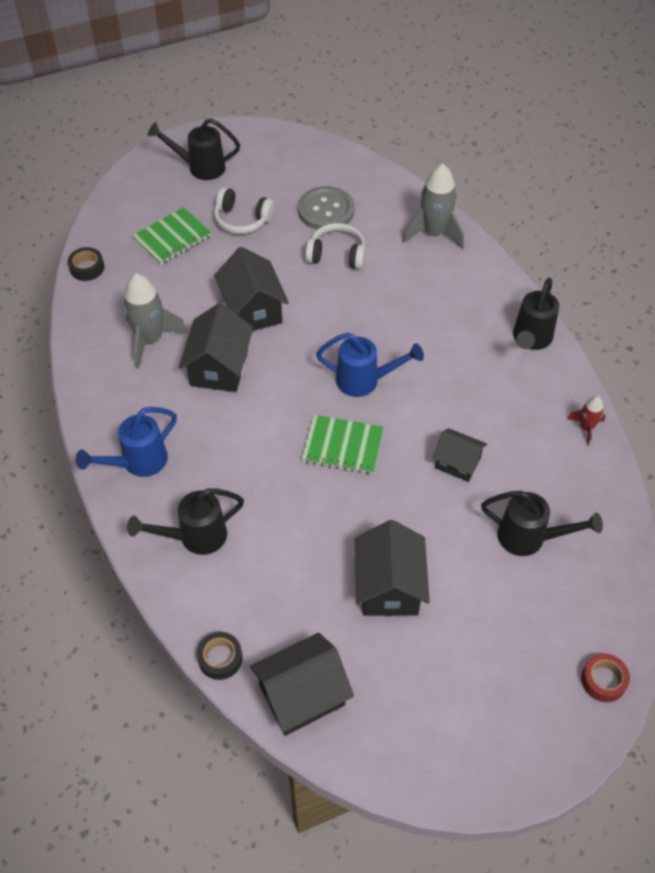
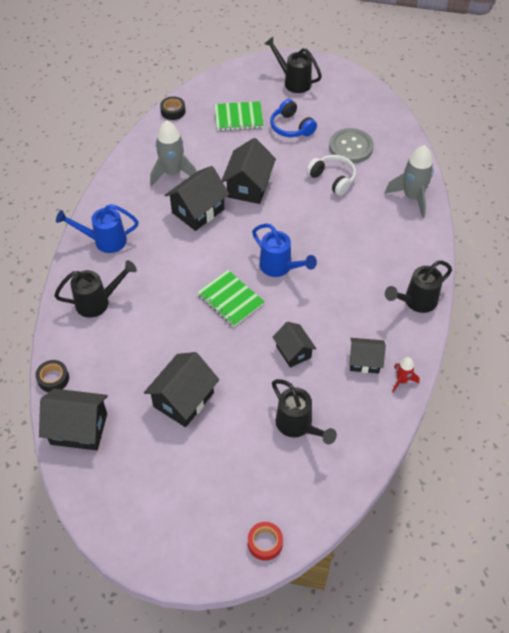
camera: 35 degrees right, 0 degrees up
black watering can [127,488,244,555] -> black watering can turned 150 degrees clockwise [54,260,137,318]
white headphones [214,187,275,234] -> blue headphones [270,99,317,137]
none -> black house [349,338,386,373]

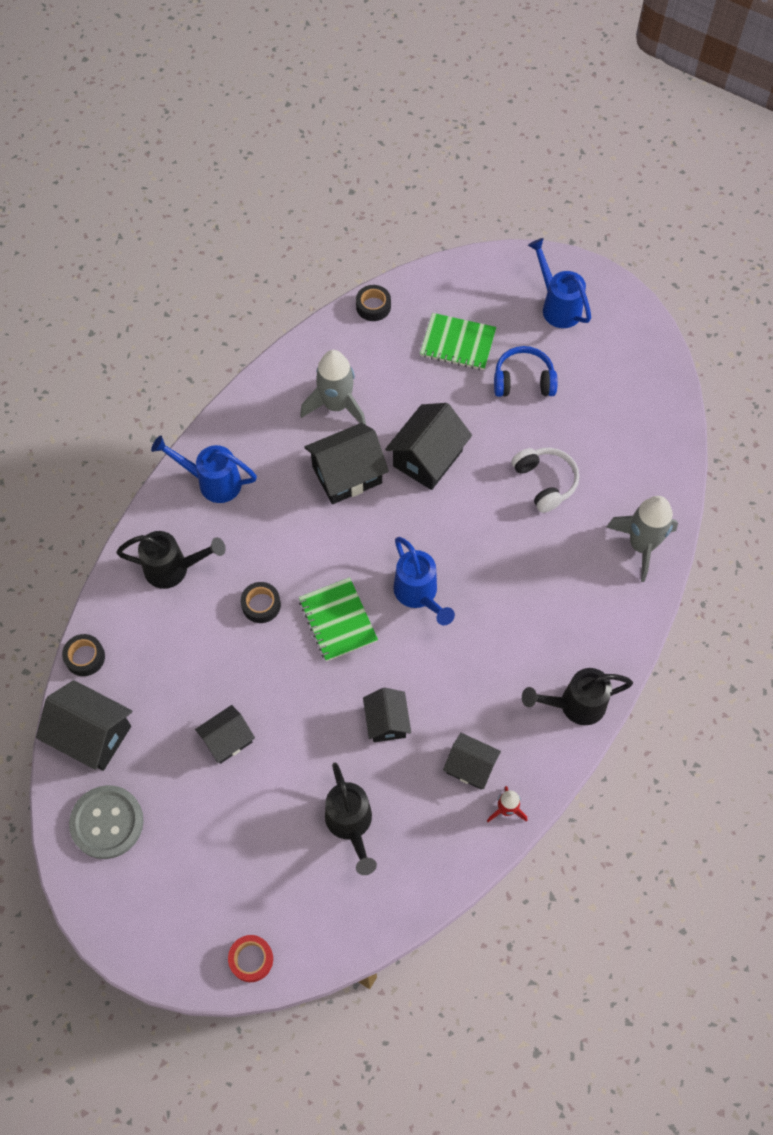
camera: 20 degrees right, 10 degrees up
black house [144,352,219,427] -> black house [195,705,255,764], size x0.63
black watering can [264,37,322,93] -> blue watering can [528,238,591,328]
blue headphones [270,99,317,137] -> blue headphones turned 105 degrees clockwise [494,346,558,397]
grey button [329,128,374,163] -> grey button moved to [69,785,144,859]
none -> black tape [241,582,281,623]

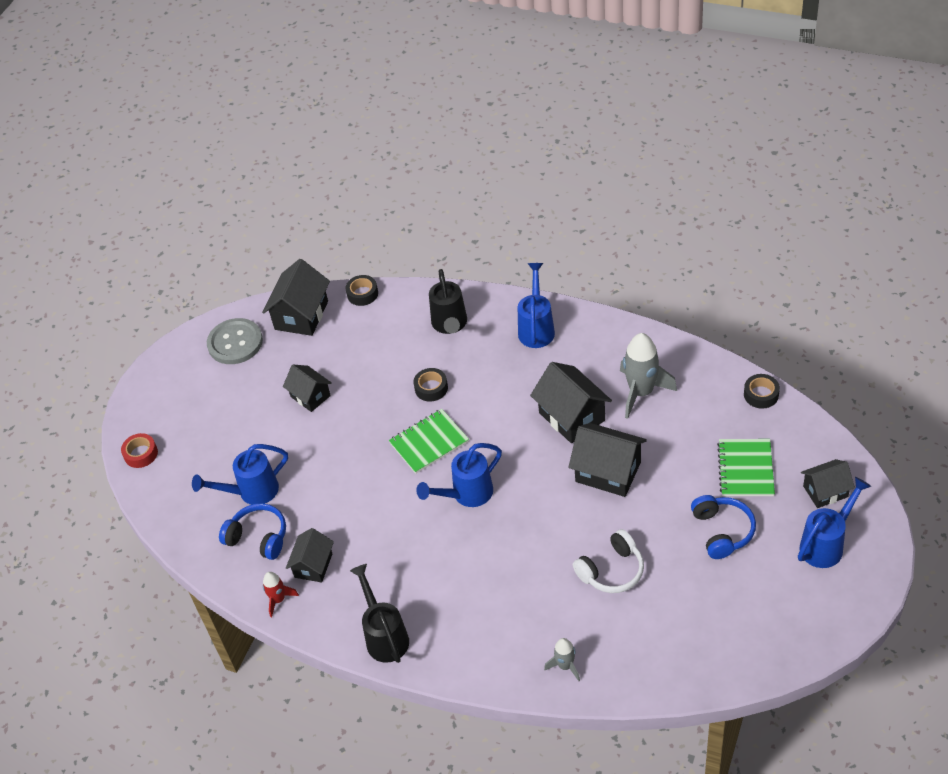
camera: 85 degrees right, 15 degrees down
black watering can [325,762,377,875] -> blue watering can [192,444,288,505]
black house [363,688,411,742] -> black house moved to [801,459,855,508]
grey rocket [606,496,678,582] -> grey rocket [544,638,580,681], size x0.53
none -> blue headphones [219,503,286,560]

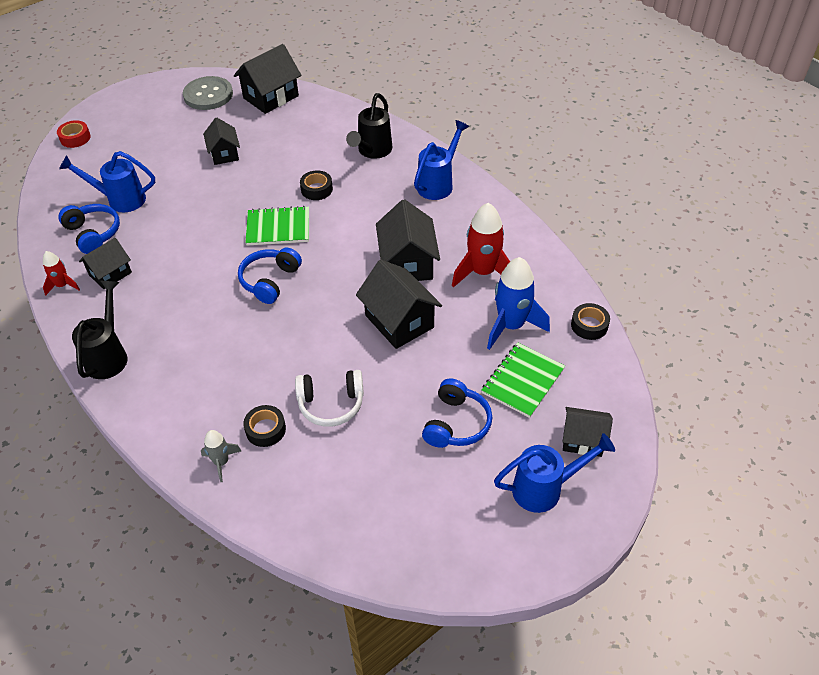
camera: 25 degrees right, 0 degrees up
black tape [346,275,378,306] -> black tape moved to [243,405,286,447]
blue watering can [416,443,502,507] -> blue headphones [238,248,302,304]
grey rocket [620,333,677,419] -> red rocket [452,203,510,288]
none -> blue rocket [487,257,550,350]

